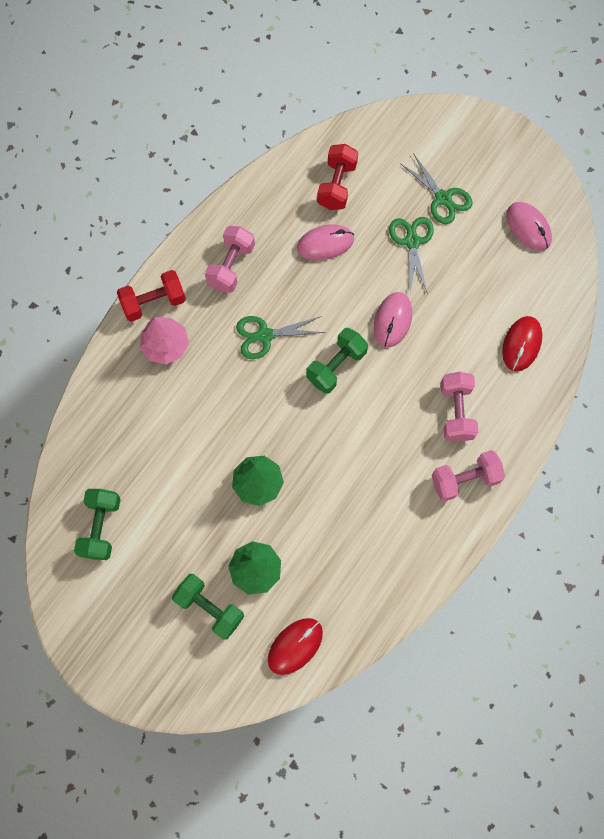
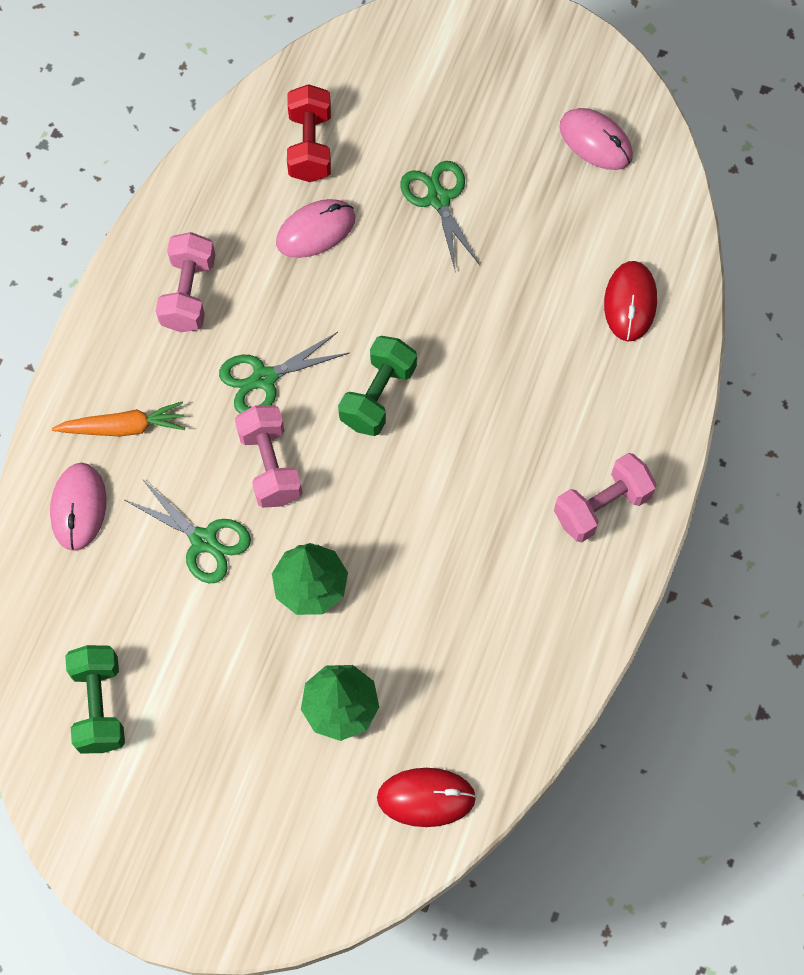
camera: 15 degrees left, 5 degrees down
red dumbbell [117,270,186,322] -> none
pink tree [140,316,189,365] -> orange carrot [52,402,185,436]
green dumbbell [172,574,244,640] -> none
red mouse [268,618,323,675] -> red mouse turned 60 degrees clockwise [377,768,476,827]
pink mouse [374,292,412,348] -> pink mouse moved to [50,463,106,551]
green scissors [400,153,472,224] -> green scissors moved to [125,479,251,583]
pink dumbbell [441,372,478,442] -> pink dumbbell moved to [235,405,302,508]

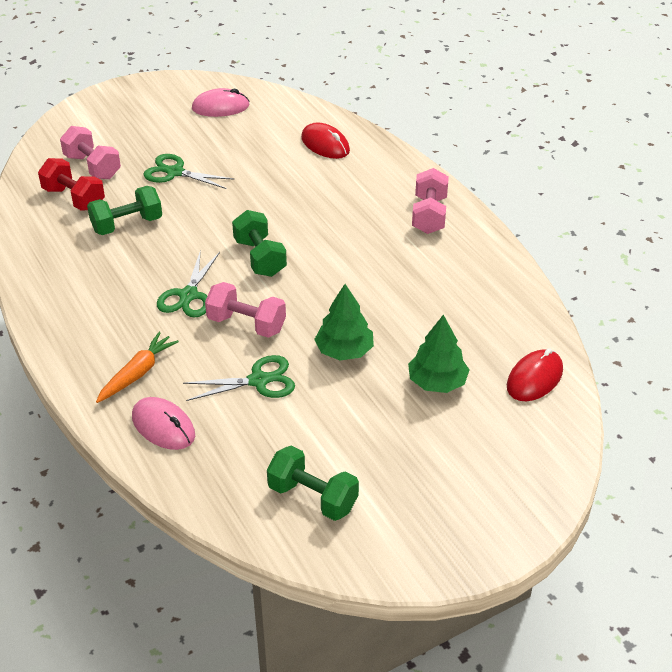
camera: 50 degrees left, 25 degrees down
pink dumbbell [156,232,215,332] -> pink dumbbell moved to [60,126,121,179]
pink mouse [276,199,355,258] -> green dumbbell [87,186,162,235]

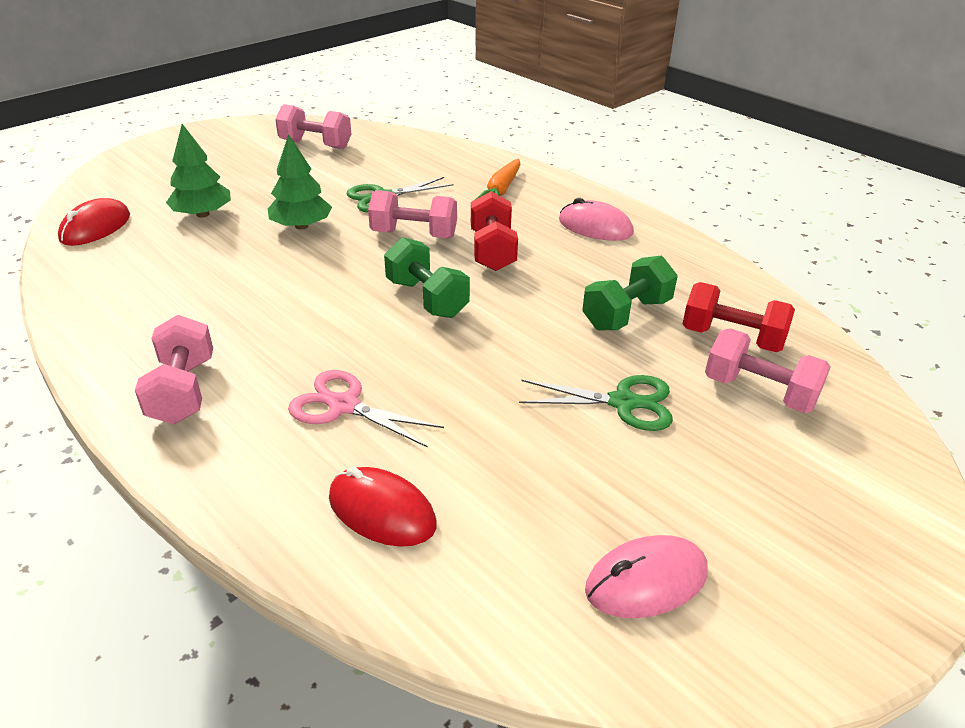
camera: 165 degrees right, 5 degrees down
pink mouse [132,397,195,450] -> pink mouse moved to [559,198,634,241]
green scissors [157,250,220,318] -> red dumbbell [471,192,518,271]
green dumbbell [267,445,359,521] -> pink dumbbell [275,104,351,149]
none -> pink scissors [288,370,444,448]

